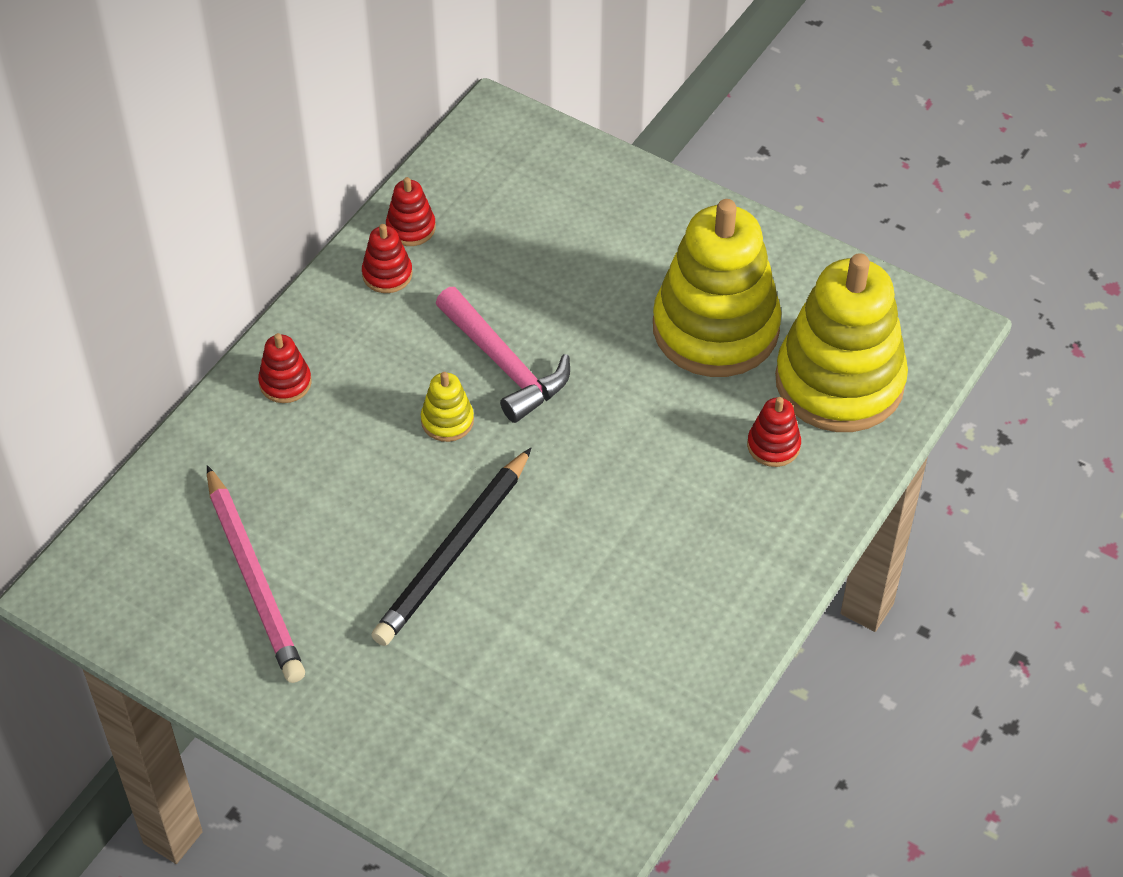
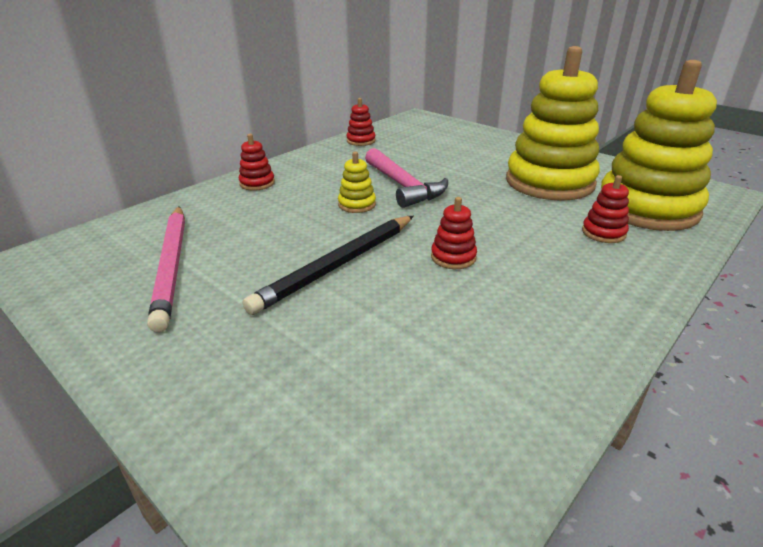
camera: 10 degrees right, 20 degrees down
red stacking toy [362,224,413,293] -> red stacking toy moved to [431,197,477,269]

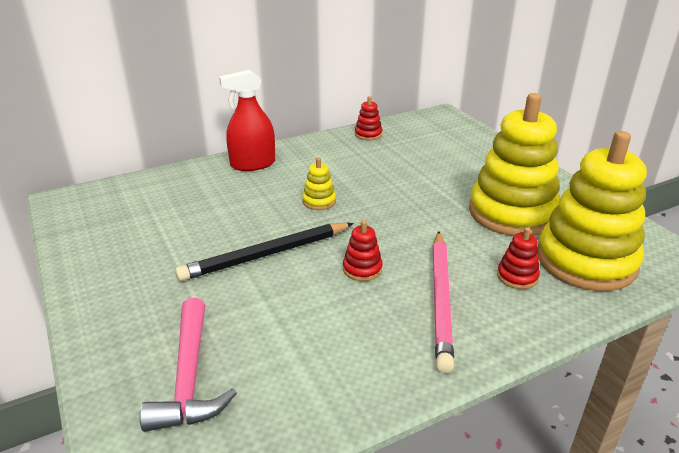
camera: 20 degrees right, 0 degrees up
pink pencil [147,206,185,332] -> pink pencil moved to [432,231,454,373]
red stacking toy [239,134,275,191] -> red spray bottle [219,70,275,171]
pink hammer [365,148,448,208] -> pink hammer moved to [140,298,237,432]

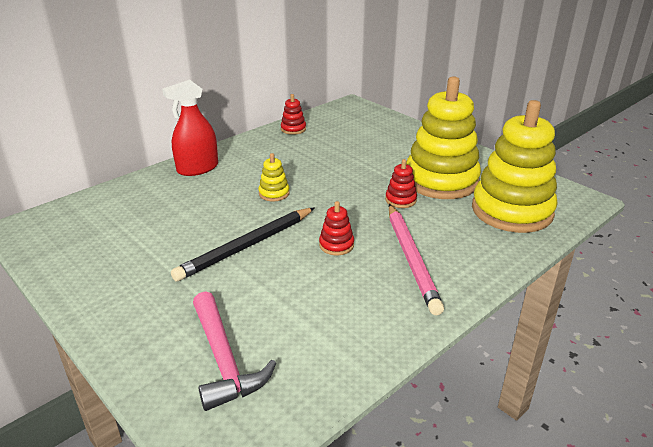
camera: 15 degrees left, 0 degrees up
red stacking toy [497,227,540,289] -> red stacking toy moved to [385,159,417,208]

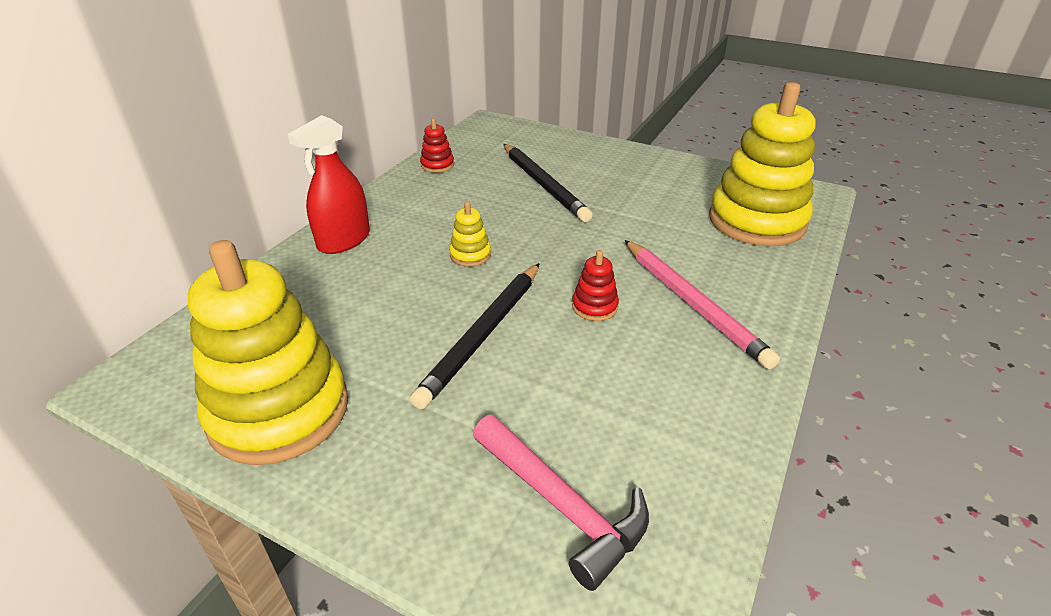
camera: 20 degrees left, 5 degrees up
red stacking toy [385,159,417,208] -> none
yellow stacking toy [406,76,481,199] -> yellow stacking toy moved to [188,240,348,465]
none -> black pencil [503,144,593,222]

